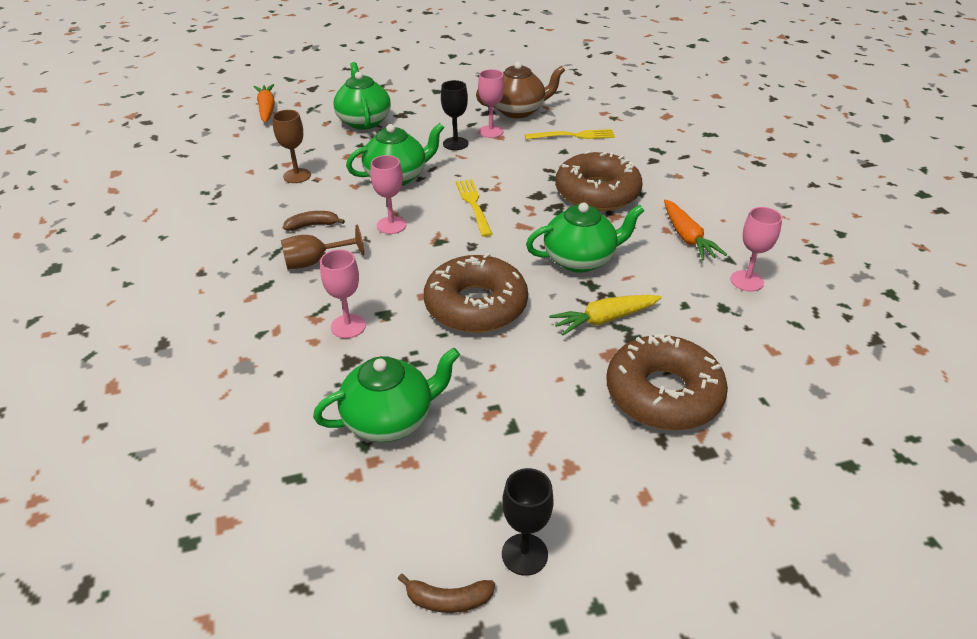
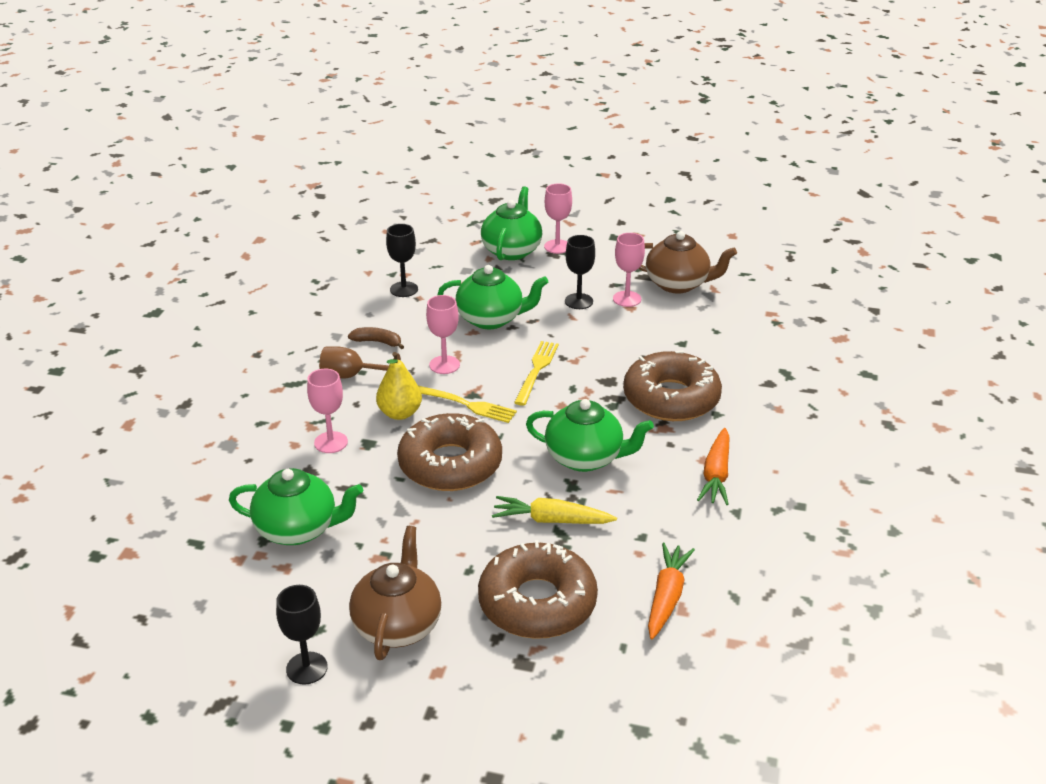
camera: 30 degrees right, 5 degrees down
orange carrot [254,84,275,122] -> orange carrot moved to [648,543,695,639]
brown goblet [272,110,311,183] -> black goblet [386,224,418,297]
brown banana [398,573,495,613] -> none
yellow fork [525,129,615,140] -> yellow fork moved to [419,386,517,423]
pink goblet [730,207,782,292] -> pink goblet moved to [544,183,572,254]
none -> brown teapot [349,526,442,660]
none -> yellow pear [376,352,422,420]

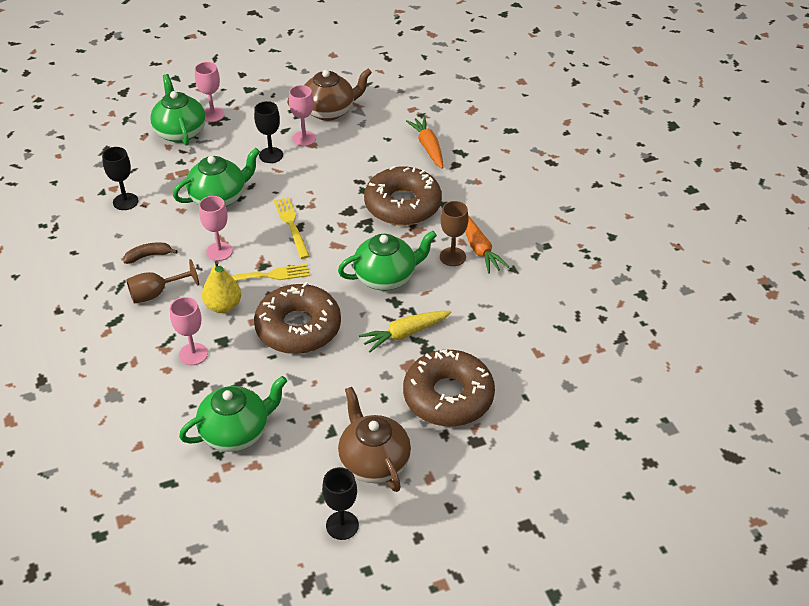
camera: 35 degrees left, 10 degrees up
orange carrot [648,543,695,639] -> orange carrot moved to [406,116,443,169]
none -> brown goblet [440,201,469,266]

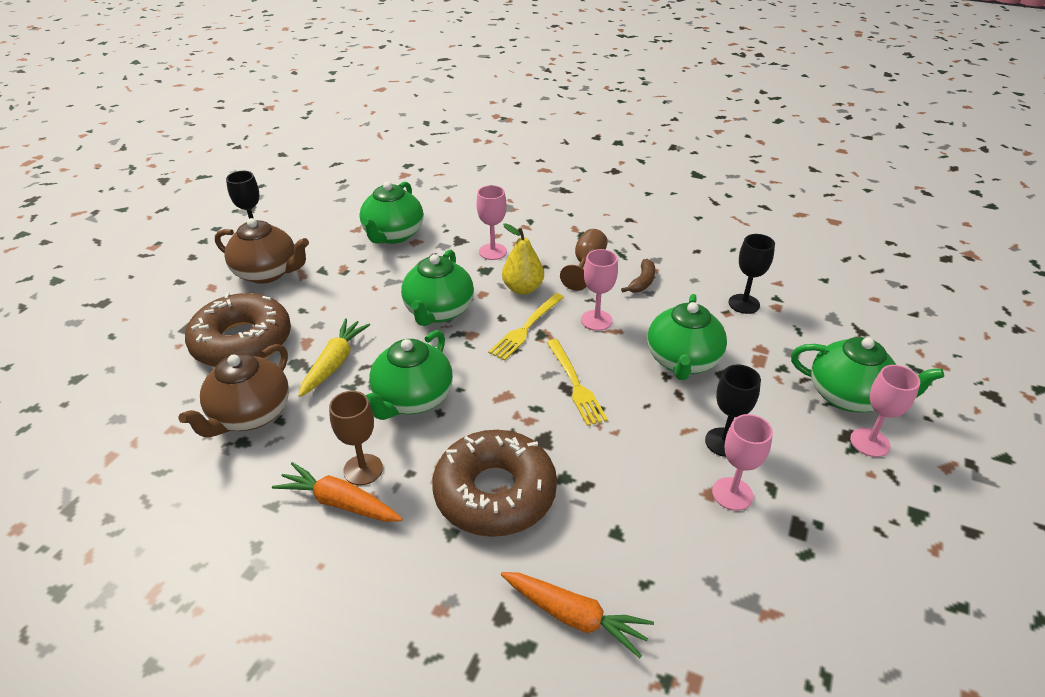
camera: 135 degrees right, 5 degrees down
brown donut [254,282,341,354] -> green teapot [401,249,474,326]
yellow fork [274,197,309,259] -> yellow fork turned 45 degrees clockwise [546,339,608,426]
brown teapot [287,69,372,121] -> brown teapot moved to [178,344,289,437]

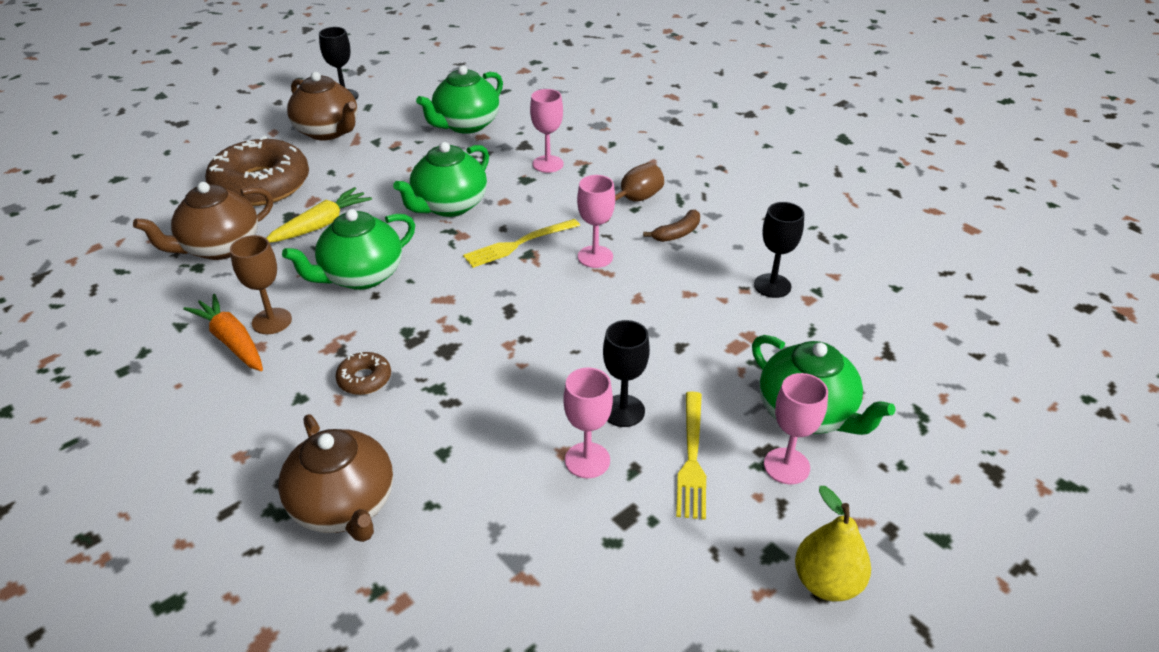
camera: 25 degrees right, 0 degrees up
brown donut [432,430,557,537] -> brown donut [335,352,391,395], size x0.43
orange carrot [501,572,654,658] -> brown teapot [278,414,393,542]
yellow pear [502,223,544,295] -> yellow pear moved to [795,486,871,601]
yellow fork [546,339,608,426] -> yellow fork moved to [676,391,706,520]
green teapot [648,294,727,380] -> none

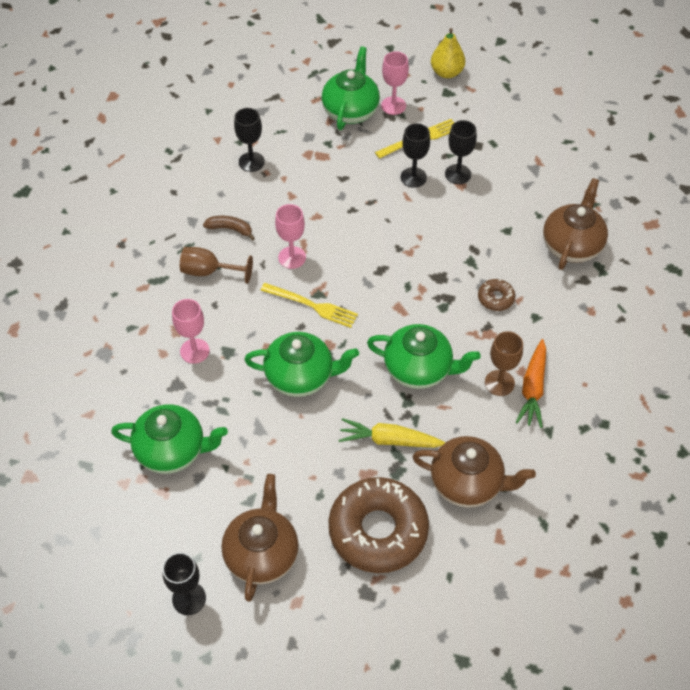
camera: 125 degrees left, 15 degrees up
pink goblet [563,367,613,478] -> black goblet [445,120,477,184]

